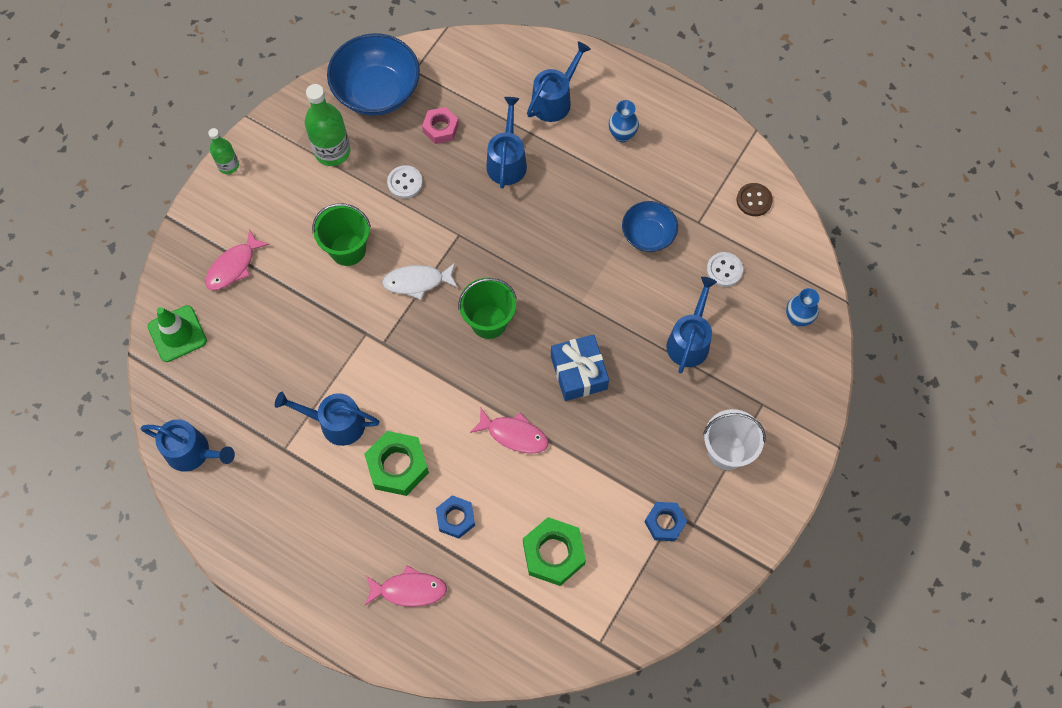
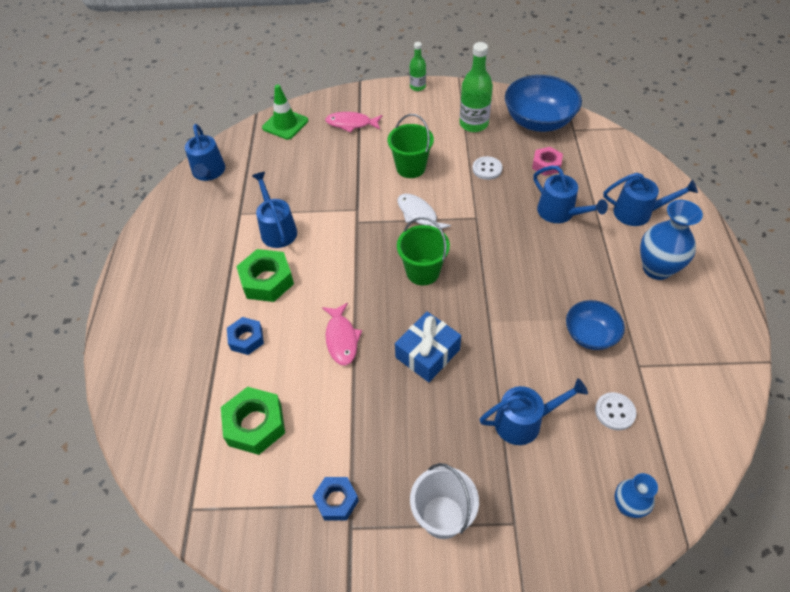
camera: 60 degrees right, 15 degrees down
pink fish [365,566,447,607] -> none
blue watering can [487,97,527,189] -> blue watering can turned 75 degrees clockwise [533,166,608,223]
blue vase [609,100,639,143] -> blue vase [640,200,703,280], size x1.70
brown button [737,183,773,216] -> none

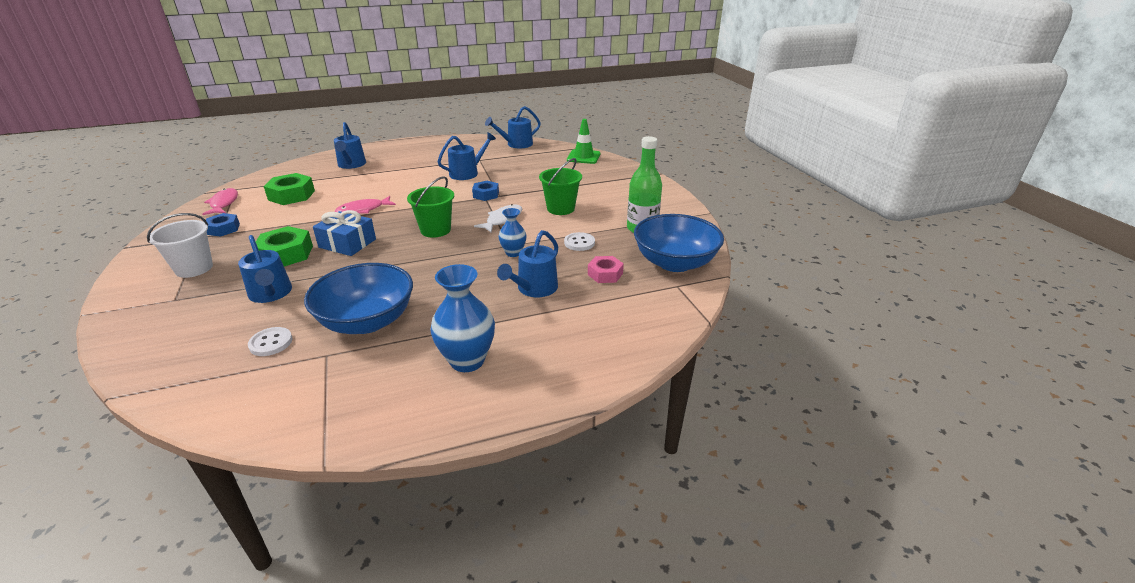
camera: 70 degrees right, 20 degrees down
blue nut [227,317,264,355] -> blue nut moved to [472,181,499,201]
green nut [236,249,294,302] -> green nut moved to [256,226,313,267]
pink fish [325,112,383,133] -> pink fish moved to [202,188,238,215]
green bottle [410,42,426,91] -> none
blue bowl [566,300,625,350] -> blue bowl [304,263,413,334], size x1.71
blue watering can [604,173,698,226] -> blue watering can moved to [334,122,366,169]
blue vase [615,473,658,518] -> blue vase moved to [499,208,527,257]

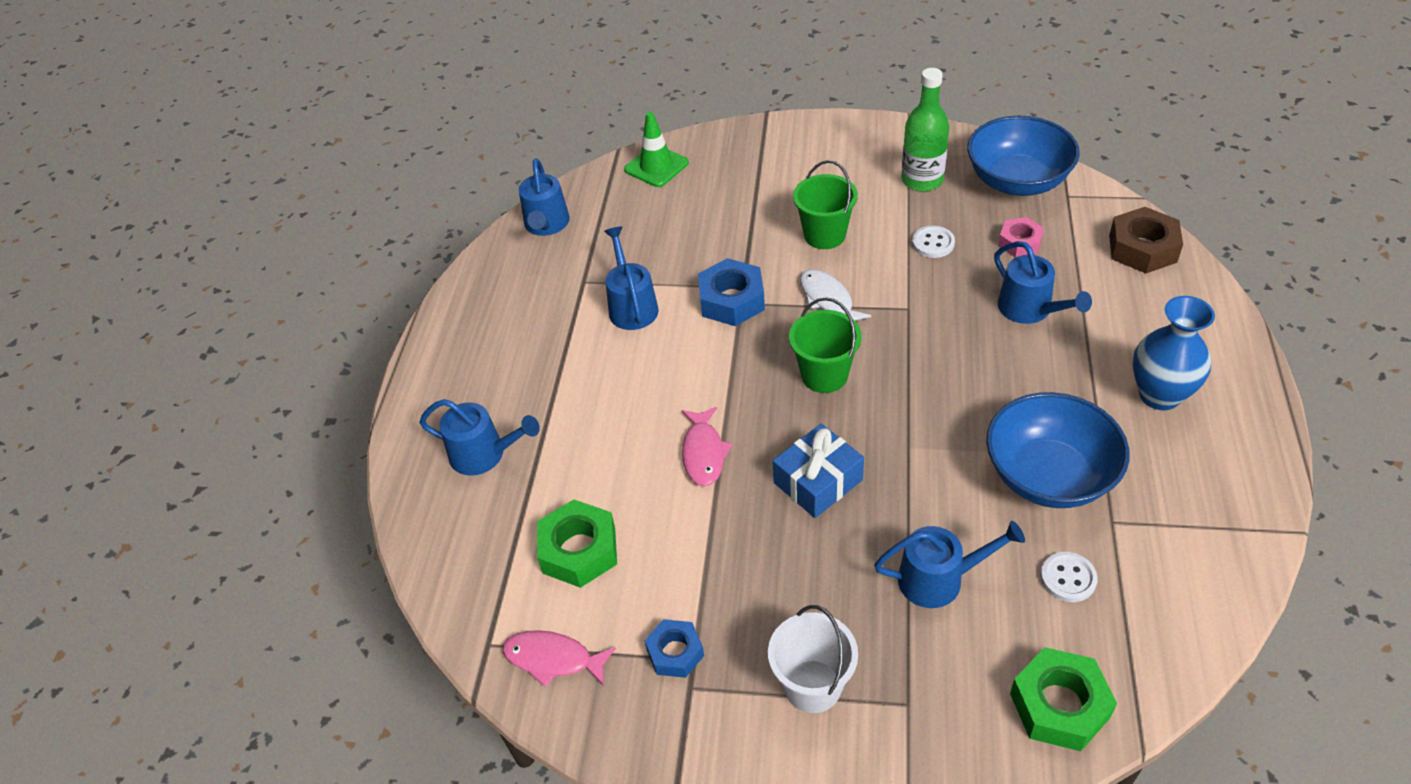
camera: 60 degrees left, 15 degrees up
green nut [256,226,313,267] -> green nut moved to [1010,647,1117,751]
blue nut [472,181,499,201] -> blue nut [698,258,765,326], size x1.57
blue vase [499,208,527,257] -> none
none -> brown nut [1109,207,1183,273]

